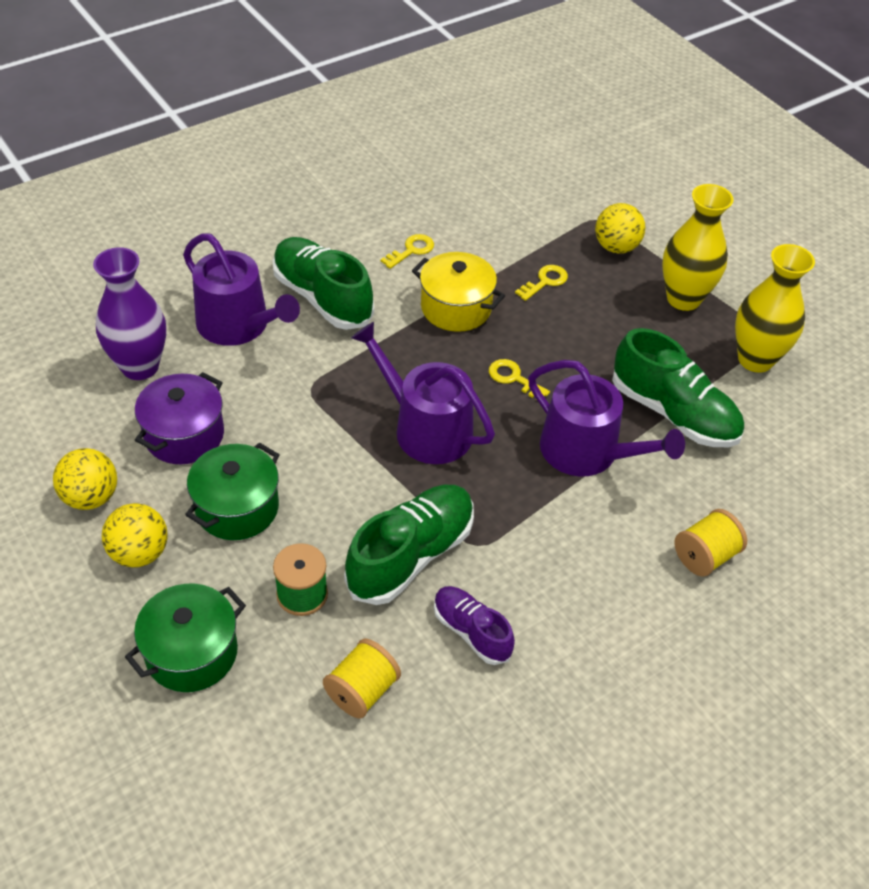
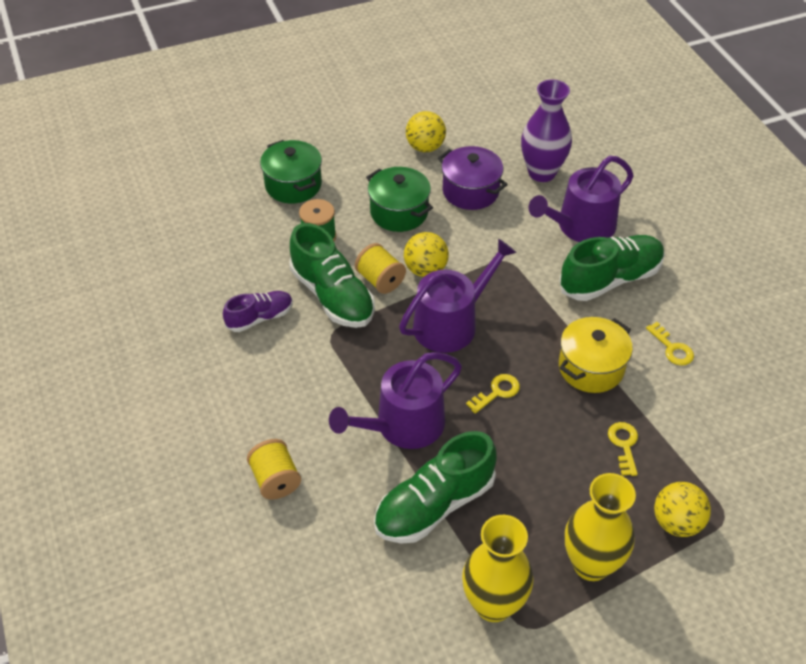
camera: 105 degrees right, 0 degrees up
yellow ball [102,503,168,568] -> yellow ball moved to [404,232,449,277]
yellow spool [323,638,401,719] -> yellow spool moved to [355,243,406,294]
yellow key [515,265,568,301] -> yellow key turned 150 degrees counterclockwise [608,422,638,476]

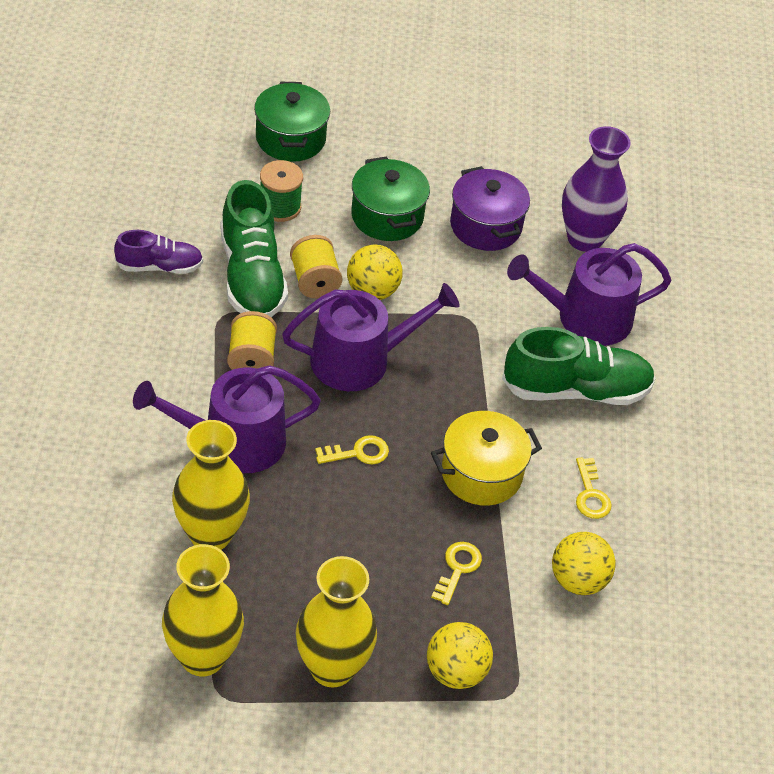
camera: 20 degrees right, 0 degrees up
yellow spool [247,439,301,500] -> yellow spool moved to [227,311,277,370]
green shoe [374,431,497,544] -> yellow vase [172,420,250,550]
yellow ball [406,111,446,152] -> yellow ball moved to [552,532,616,595]

